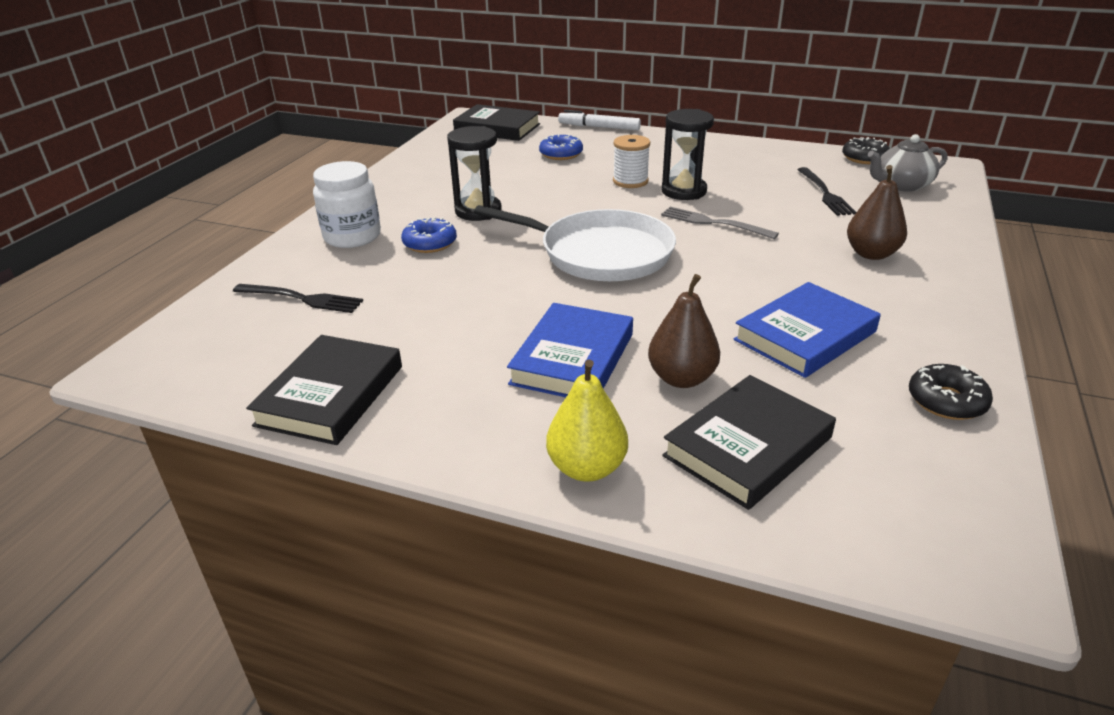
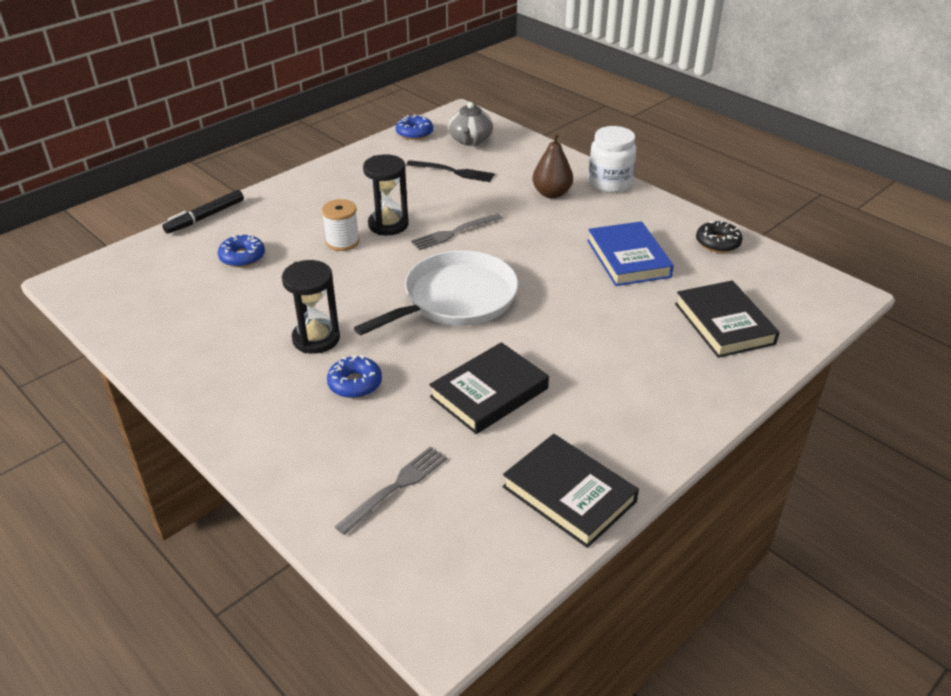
camera: 65 degrees left, 5 degrees up
black fork [233,284,363,313] -> grey fork [335,446,447,535]
white jar [313,161,381,248] -> white jar moved to [588,126,636,193]
black book [453,104,540,141] -> black book moved to [429,342,549,434]
blue book [507,303,633,397] -> none
yellow pear [546,359,628,482] -> none
white marker [558,110,641,131] -> black marker [162,190,244,234]
brown pear [648,274,720,388] -> none
black donut [842,137,890,164] -> blue donut [396,115,433,140]

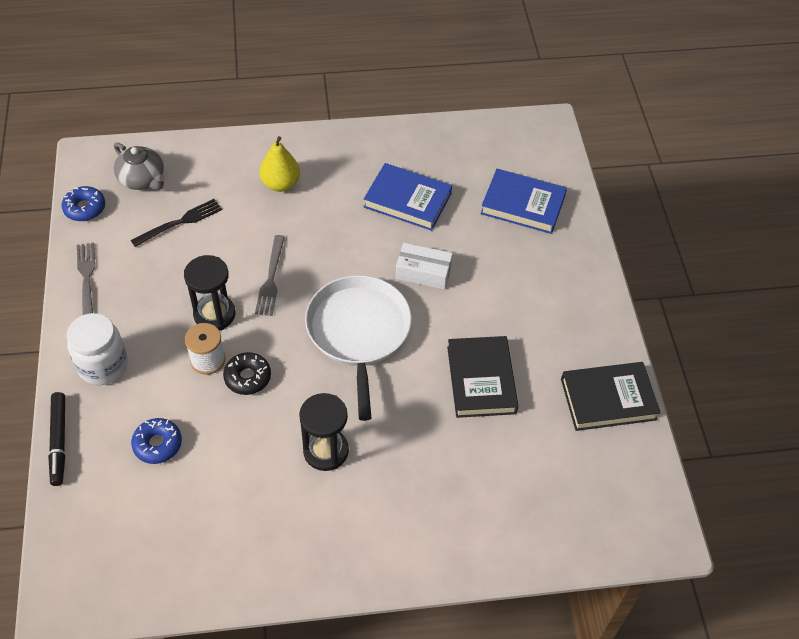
camera: 55 degrees left, 15 degrees up
blue donut [327,355,382,398] -> none
grey fork [335,446,447,535] -> grey fork moved to [77,242,95,315]
brown pear [533,132,573,199] -> yellow pear [260,136,300,192]
white jar [588,126,636,193] -> white jar moved to [67,313,128,385]
black book [675,280,780,358] -> blue book [481,169,567,234]
black donut [696,221,743,253] -> black donut moved to [223,352,271,395]
none -> white box [396,243,453,290]

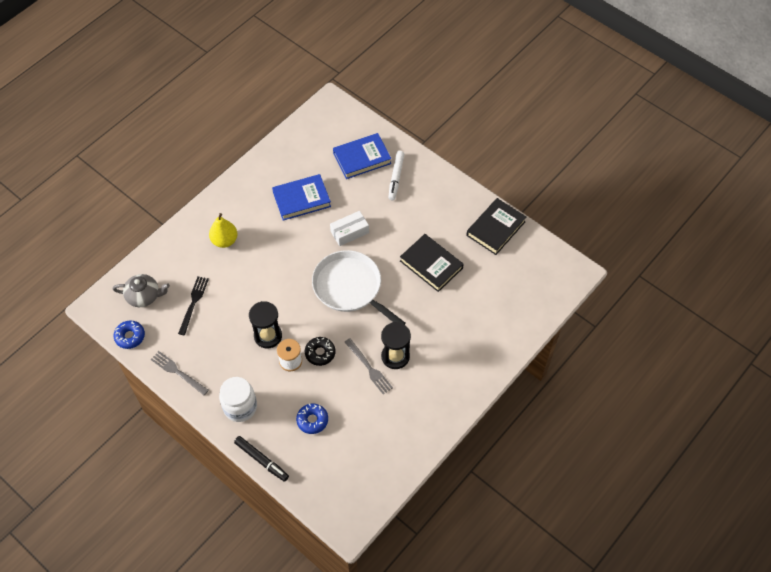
camera: 40 degrees left, 5 degrees up
grey fork [255,235,285,316] -> grey fork moved to [345,338,393,394]
none -> white marker [388,151,404,200]

